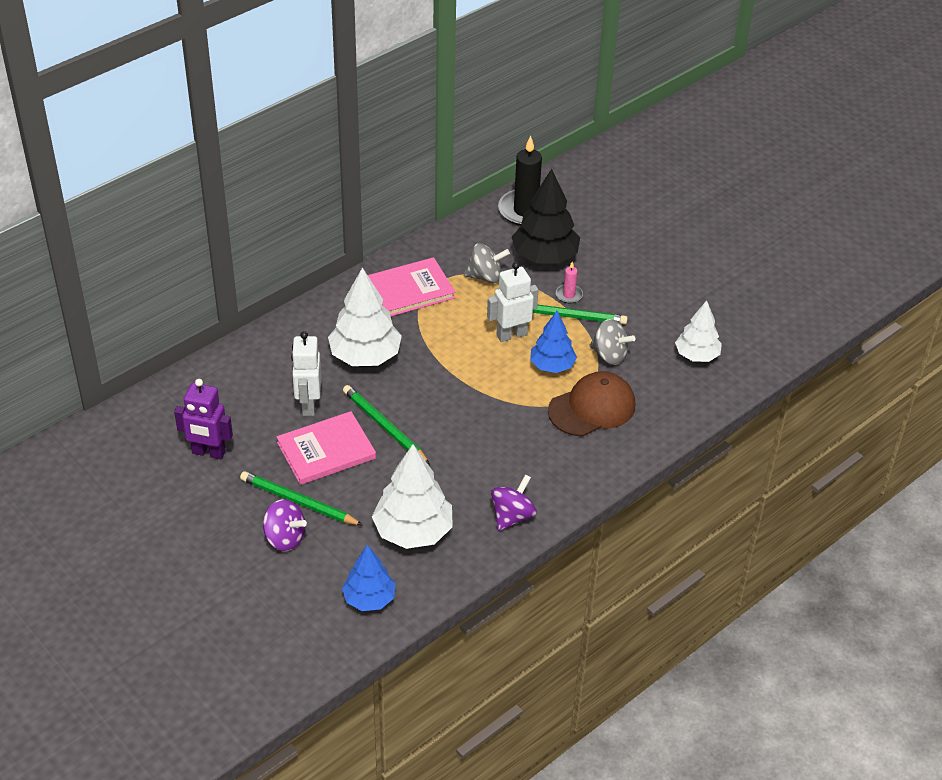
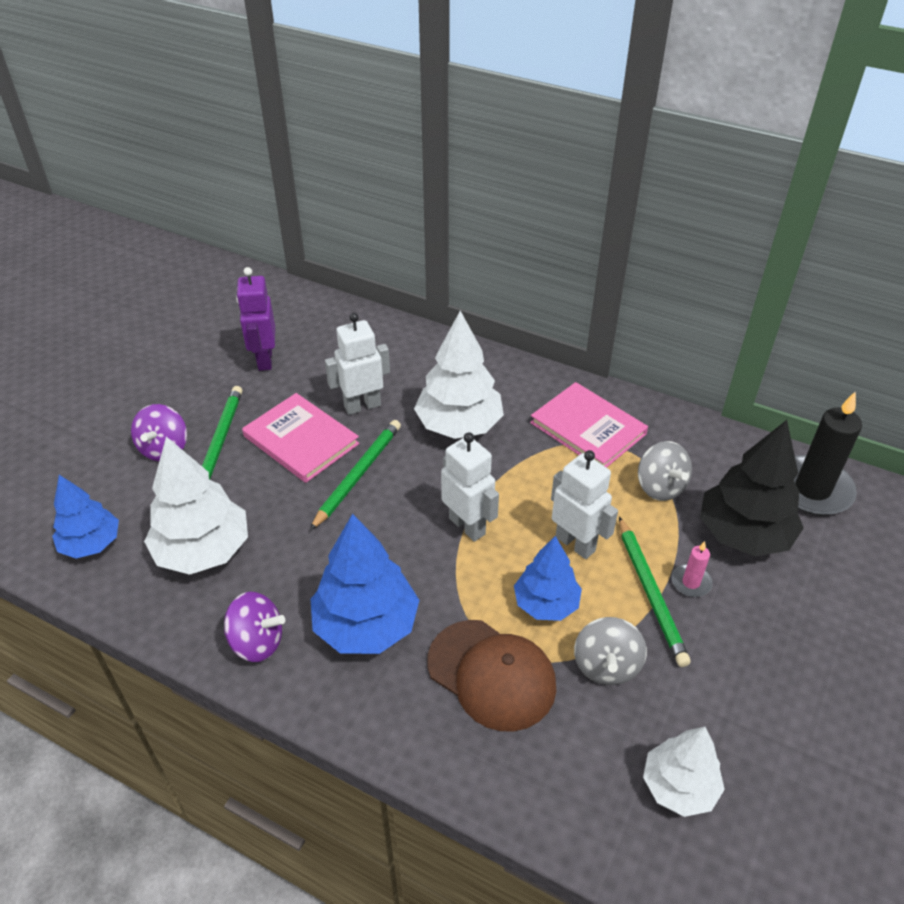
camera: 70 degrees right, 0 degrees up
none -> blue tree [311,514,419,654]
none -> white robot [441,432,499,542]

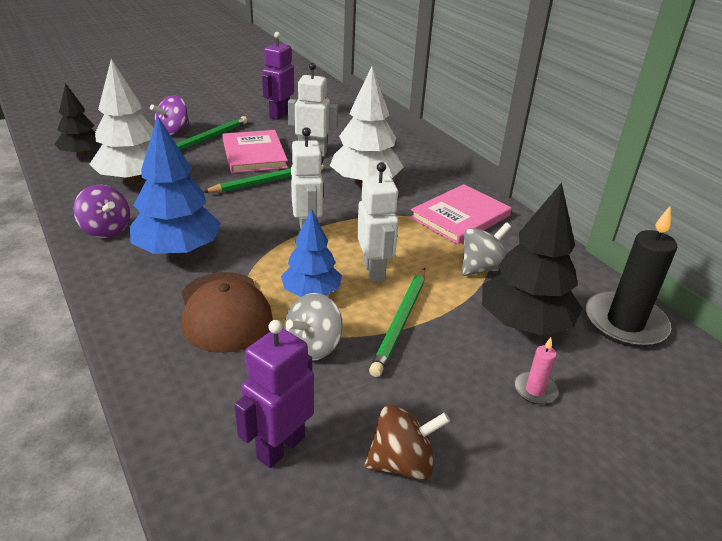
camera: 30 degrees right, 10 degrees down
blue tree [52,475,119,559] -> black tree [55,83,101,157]
pink book [530,382,648,468] -> pink book turned 60 degrees clockwise [410,184,511,245]
grey spinning top [638,441,692,501] -> grey spinning top turned 135 degrees counterclockwise [462,222,511,276]
white tree [643,727,725,817] -> purple robot [234,320,314,468]
pink candle [672,541,713,597] -> pink candle moved to [514,337,558,404]
none -> brown spinning top [364,405,450,480]

